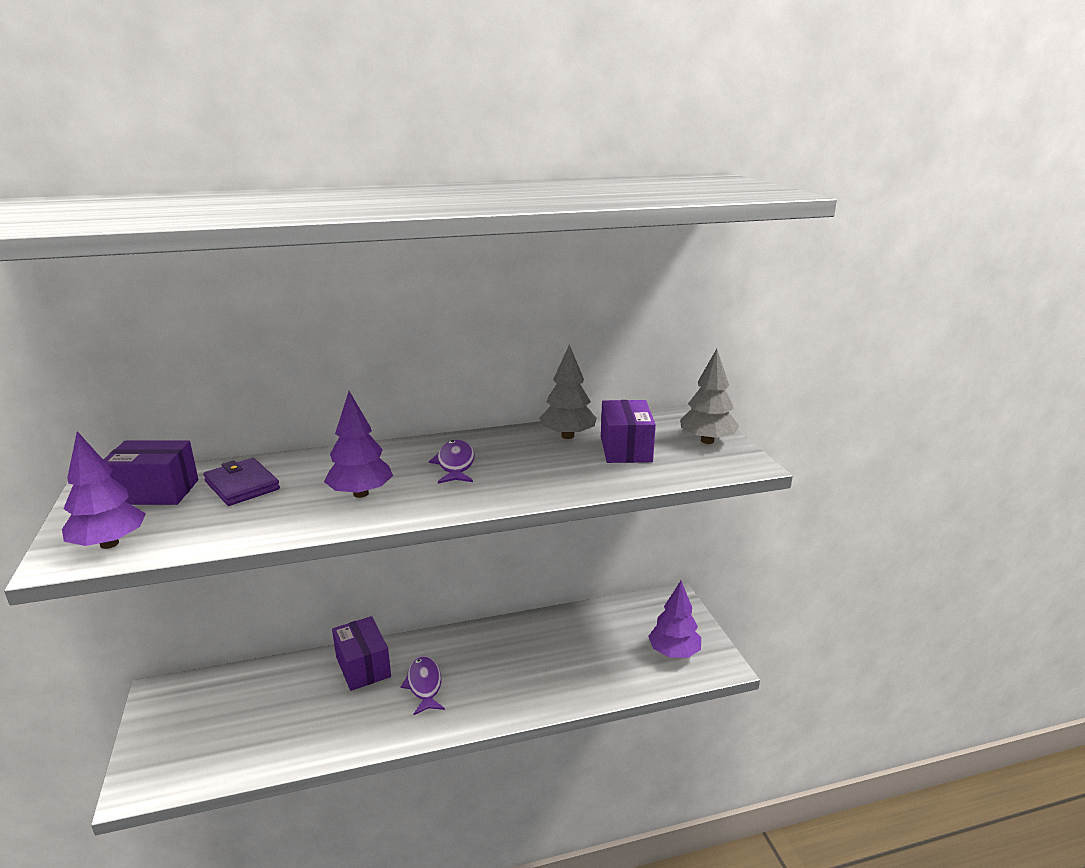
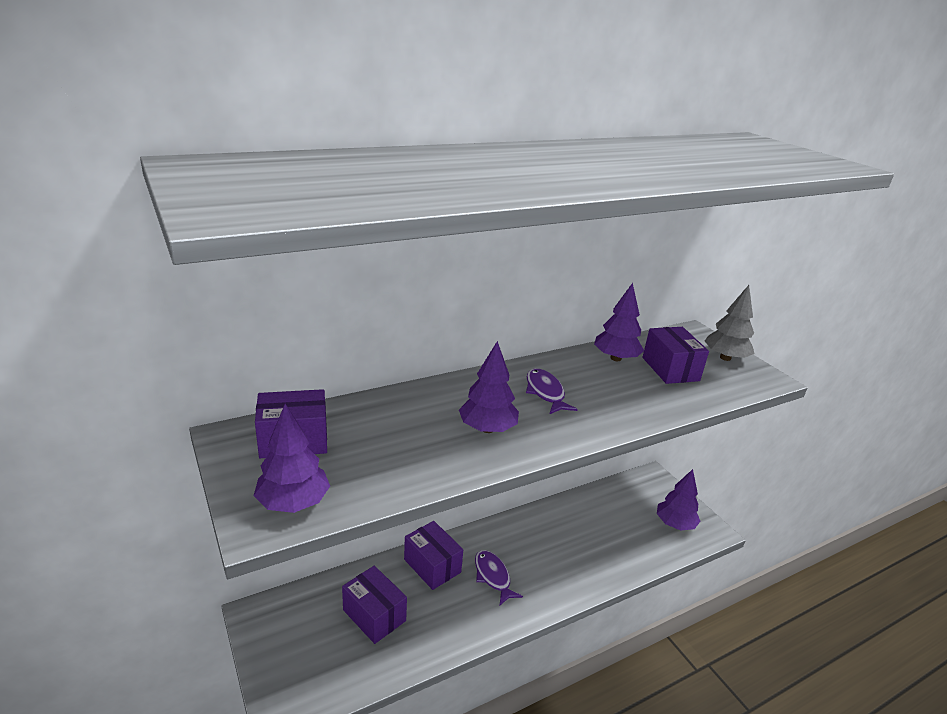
camera: 15 degrees left, 5 degrees up
purple wallet [203,458,280,506] -> none
grey tree [539,345,597,439] -> purple tree [594,283,644,361]
none -> purple box [342,566,407,644]

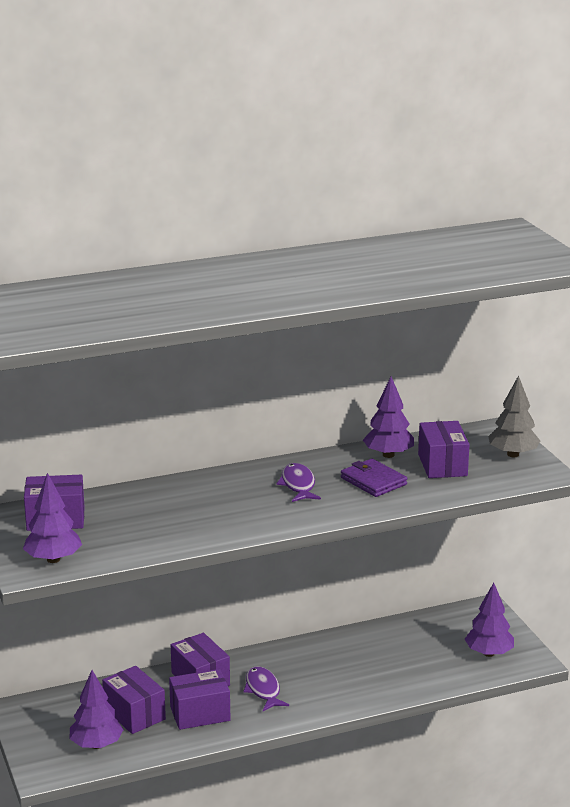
camera: 10 degrees right, 5 degrees down
purple tree [459,341,519,433] -> purple tree moved to [70,670,123,749]
none -> purple box [169,669,230,730]
none -> purple wallet [341,458,407,497]

